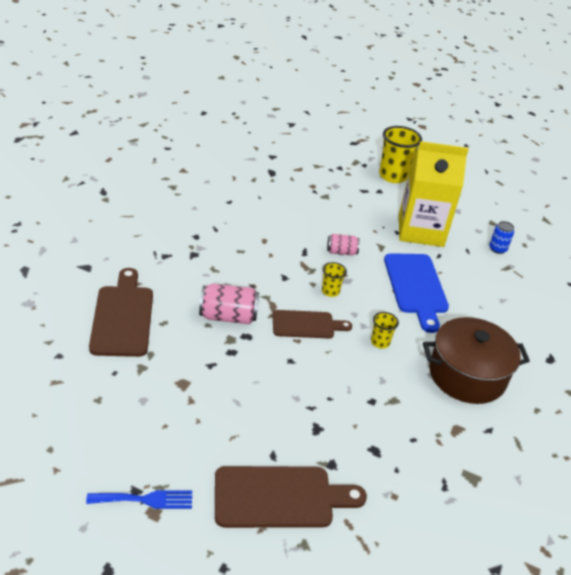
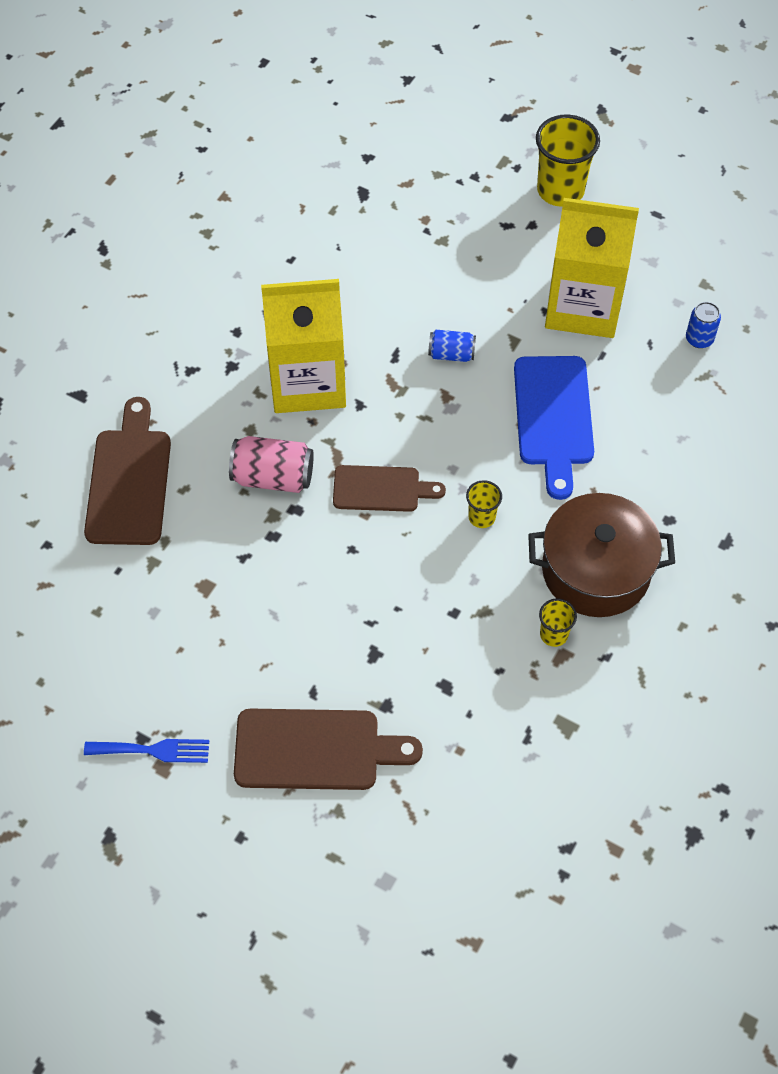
camera: 10 degrees right, 20 degrees up
yellow cup [322,262,347,297] -> yellow cup moved to [539,598,577,647]
pink can [327,234,360,255] -> blue can [428,330,476,362]
none -> yellow carton [261,279,346,413]

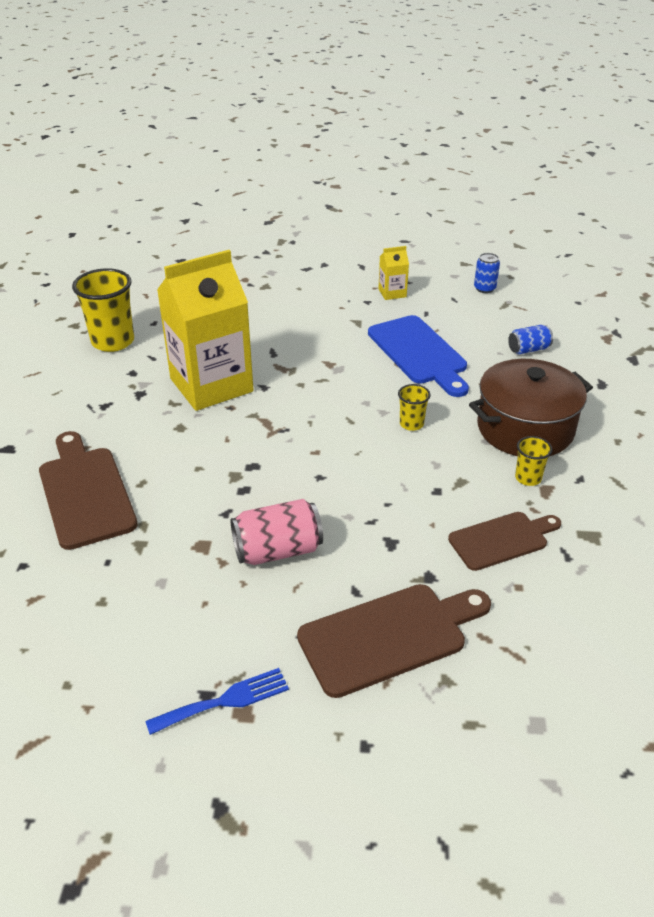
camera: 25 degrees left, 20 degrees down
pink can [229,436,314,493] -> pink can moved to [231,499,323,565]
brown cutting board [333,465,446,512] -> brown cutting board moved to [448,512,561,571]
blue can [428,330,476,362] -> blue can moved to [508,325,553,354]
yellow cup [536,114,600,207] -> yellow cup moved to [72,268,134,352]
yellow carton [545,198,639,338] -> yellow carton [378,246,409,300], size x0.42

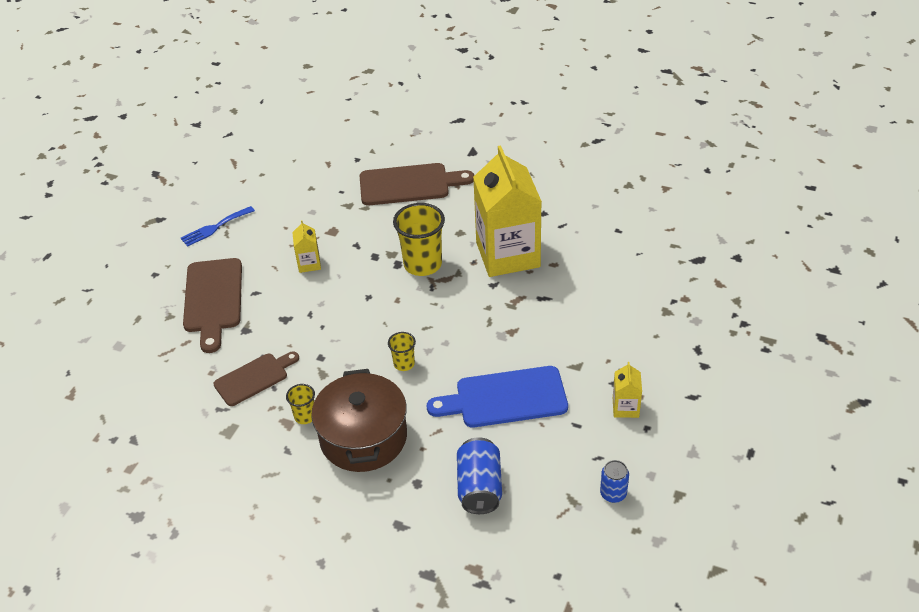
camera: 110 degrees right, 5 degrees up
yellow cup [72,268,134,352] -> yellow cup moved to [393,203,445,276]
blue fork [145,668,289,735] -> blue fork turned 60 degrees clockwise [181,206,255,247]
pink can [231,499,323,565] -> yellow carton [292,221,321,273]
brown cutting board [448,512,561,571] -> brown cutting board turned 120 degrees counterclockwise [214,351,299,406]
blue can [508,325,553,354] -> blue can [457,437,502,514], size x1.63

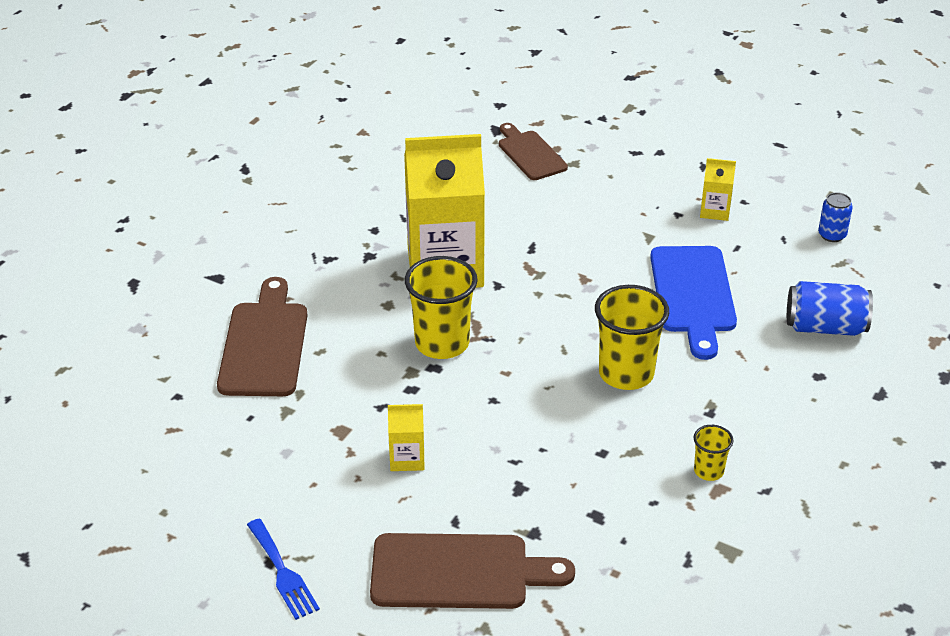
camera: 85 degrees left, 5 degrees down
brown cutting board [214,351,299,406] -> brown cutting board moved to [499,123,568,180]
brown pot [311,369,407,472] -> none
yellow cup [388,332,416,371] -> yellow cup [595,285,669,390], size x1.98

